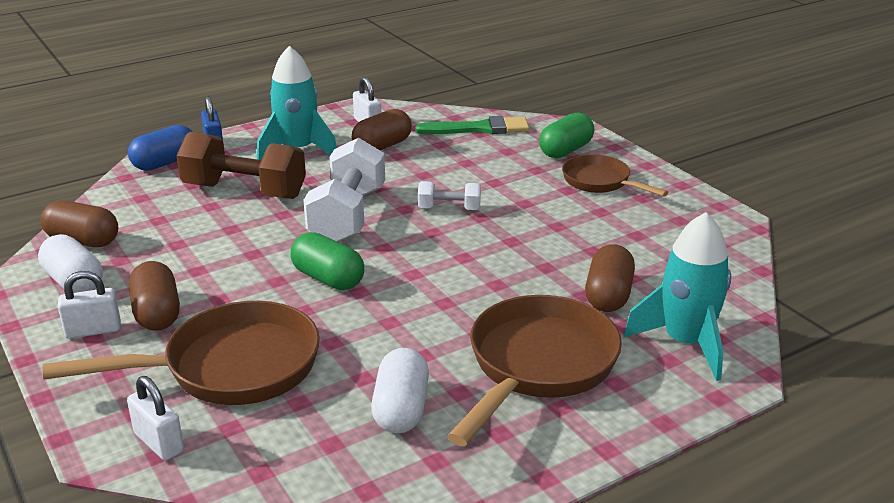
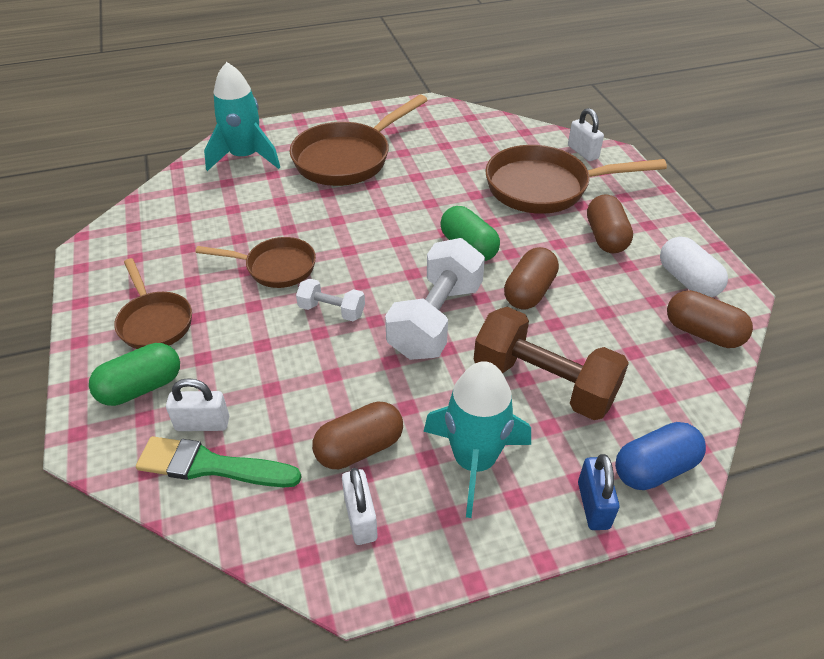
camera: 165 degrees left, 15 degrees up
white padlock [58,271,121,339] -> white padlock moved to [166,378,229,431]
white capsule [371,348,429,433] -> none
brown capsule [585,244,635,312] -> brown capsule moved to [504,247,559,310]
none -> brown pan [195,237,316,288]

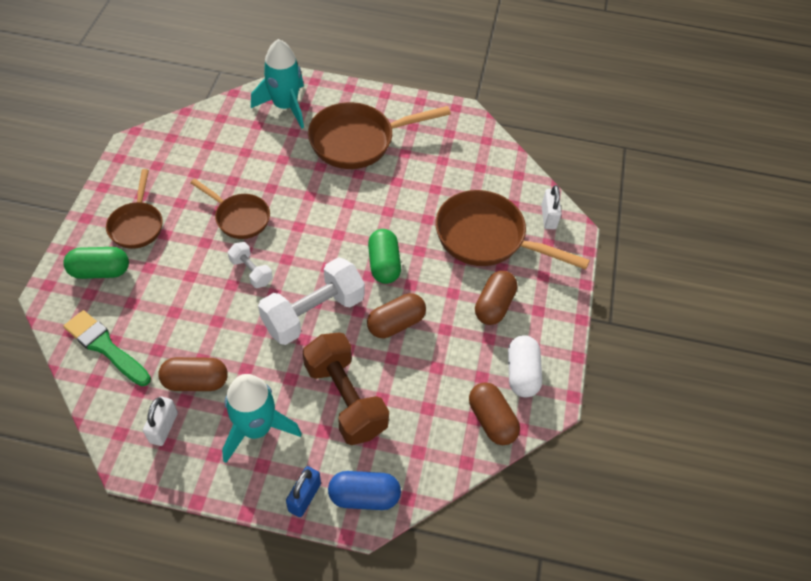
camera: 25 degrees right, 10 degrees up
white padlock [166,378,229,431] -> none

